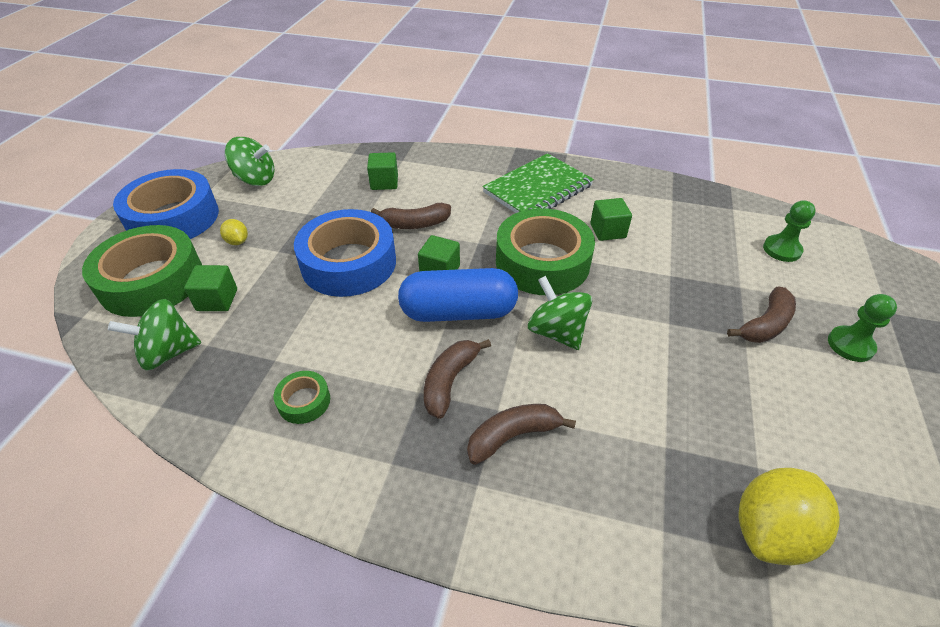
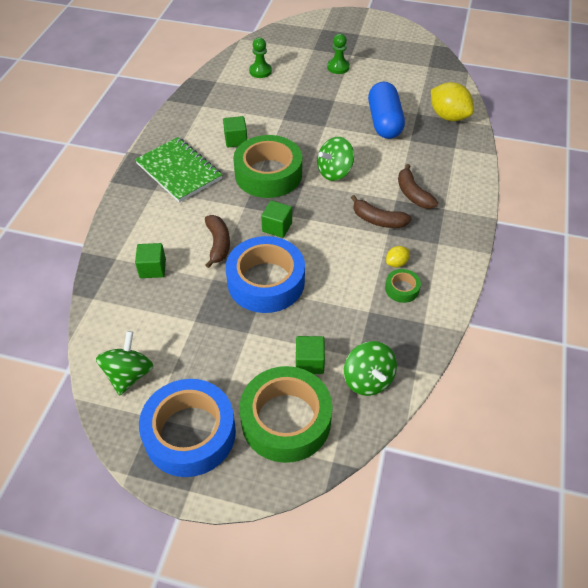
camera: 90 degrees left, 5 degrees up
yellow lemon [220,219,248,245] -> yellow lemon moved to [386,246,409,267]
blue capsule [398,268,518,322] -> blue capsule moved to [368,82,405,139]
brown banana [727,287,796,343] -> none

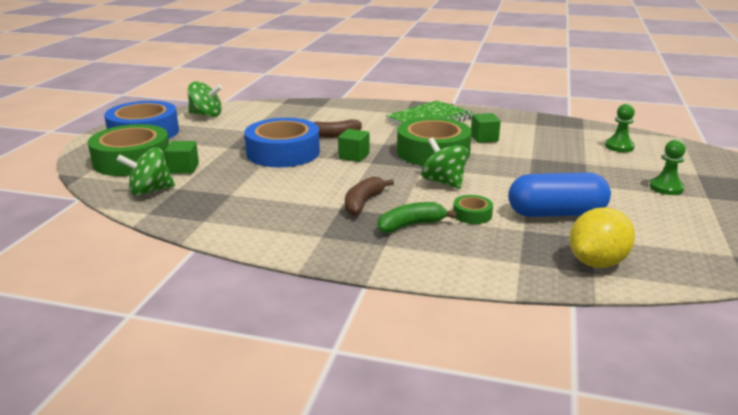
camera: 90 degrees right, 25 degrees down
green cube [135,243,166,278] -> none
green tape [385,269,421,303] -> green tape moved to [453,195,493,224]
yellow lemon [386,246,409,267] -> none
brown banana [398,164,438,209] -> green banana [377,202,457,233]

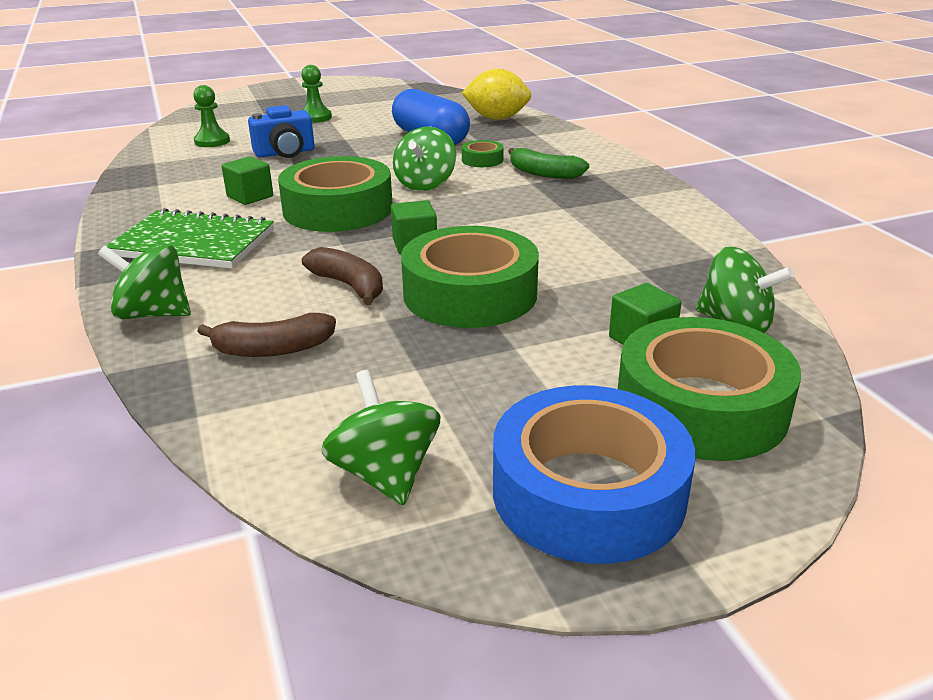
camera: 125 degrees left, 5 degrees up
blue tape [244,118,320,167] -> green tape [401,226,539,328]
brown banana [345,176,394,216] -> brown banana moved to [197,313,336,357]
none -> green spinning top [98,244,191,319]
none -> blue camera [248,105,315,158]

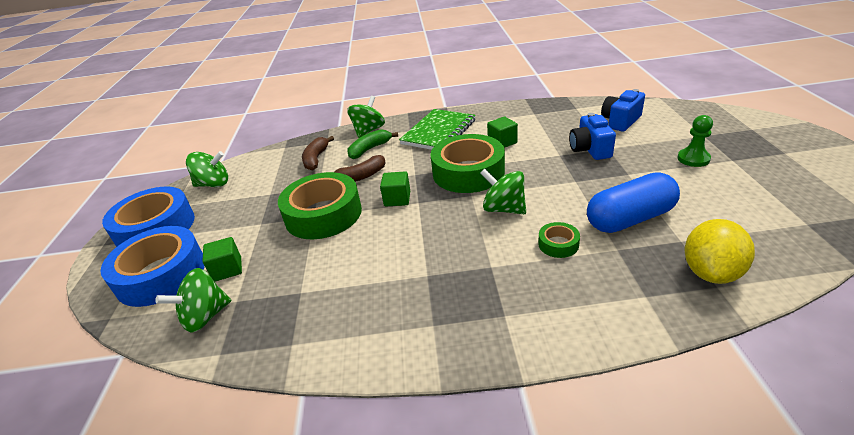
camera: 110 degrees right, 5 degrees up
green pawn [193,85,230,147] -> blue camera [601,89,645,132]
green banana [508,148,589,179] -> green banana moved to [348,129,398,159]
green tape [618,317,801,461] -> blue tape [101,226,205,307]

